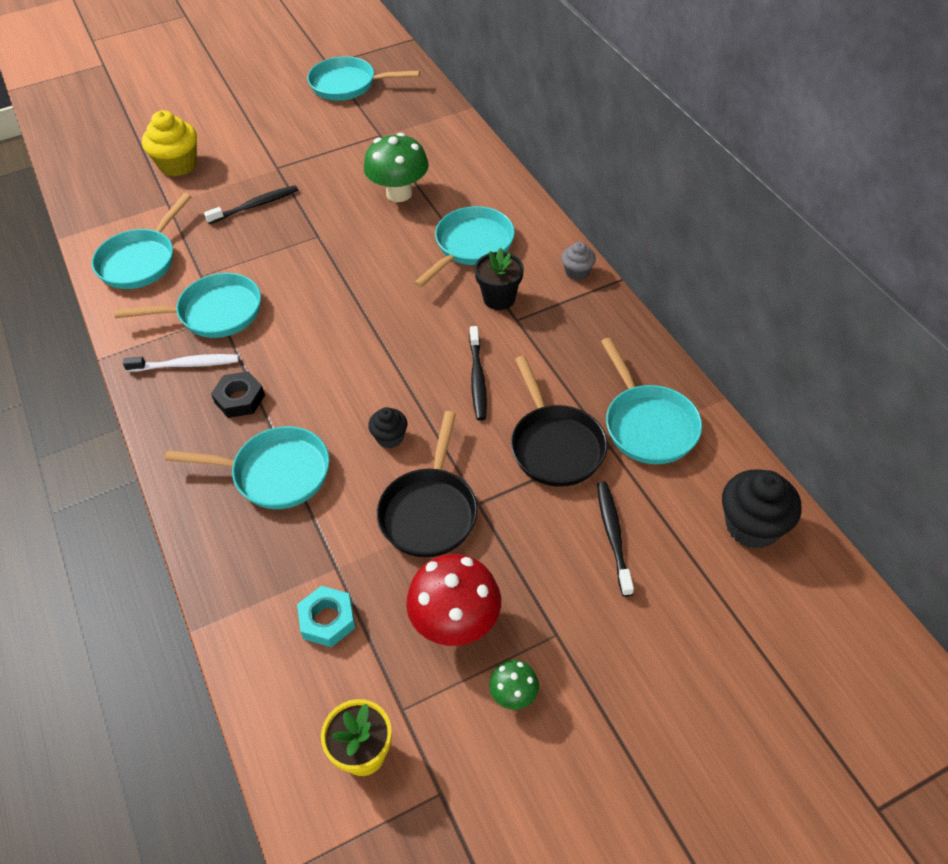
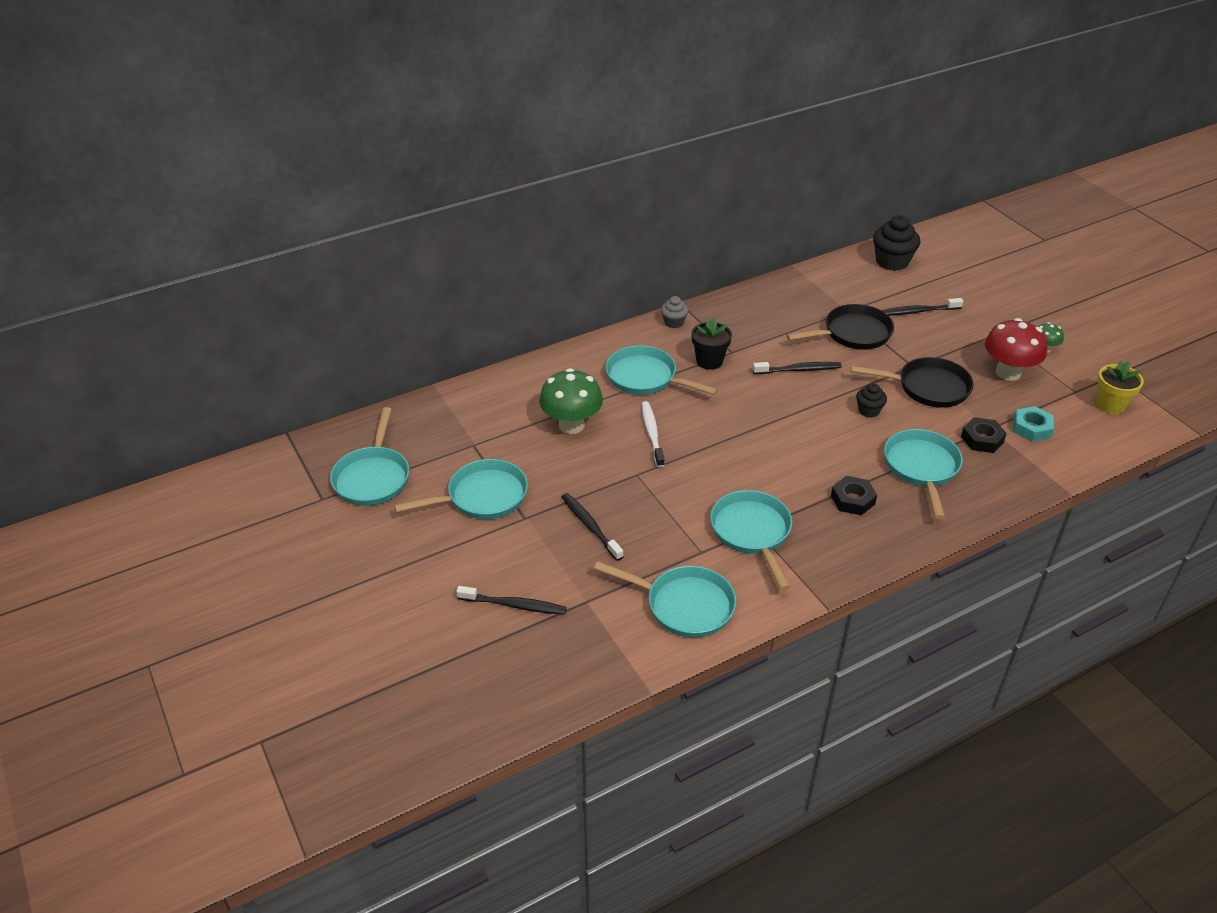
camera: 95 degrees left, 10 degrees down
white toothbrush [123,354,239,372] -> white toothbrush moved to [642,401,664,467]
yellow cupcake [142,110,197,176] -> black toothbrush [456,586,567,615]
turquoise pan [601,338,702,464] -> turquoise pan moved to [394,459,528,519]
none -> black nut [961,417,1007,453]

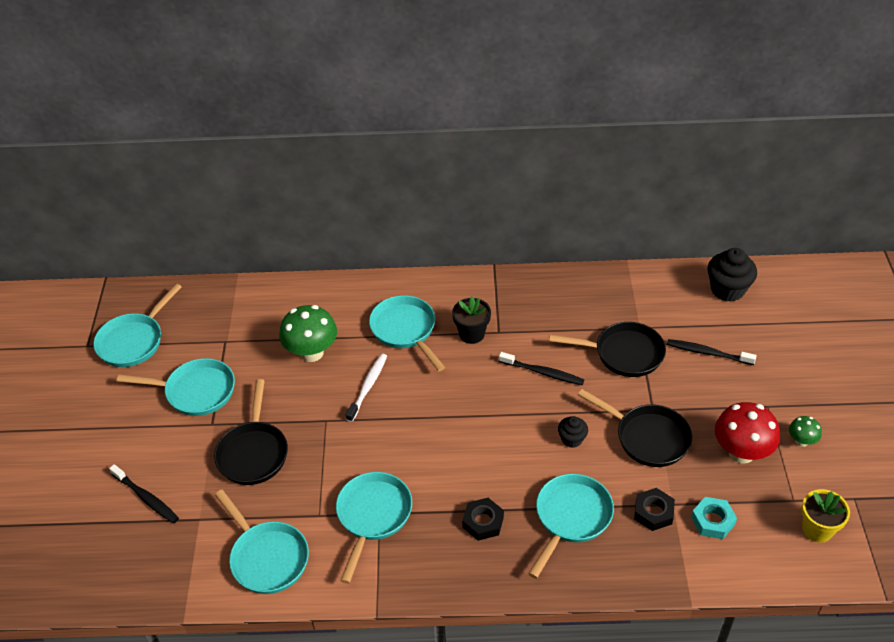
camera: 30 degrees right, 5 degrees up
black toothbrush [562,493,624,561] -> black pan [214,379,288,485]
grey cupcake [661,296,689,328] -> none

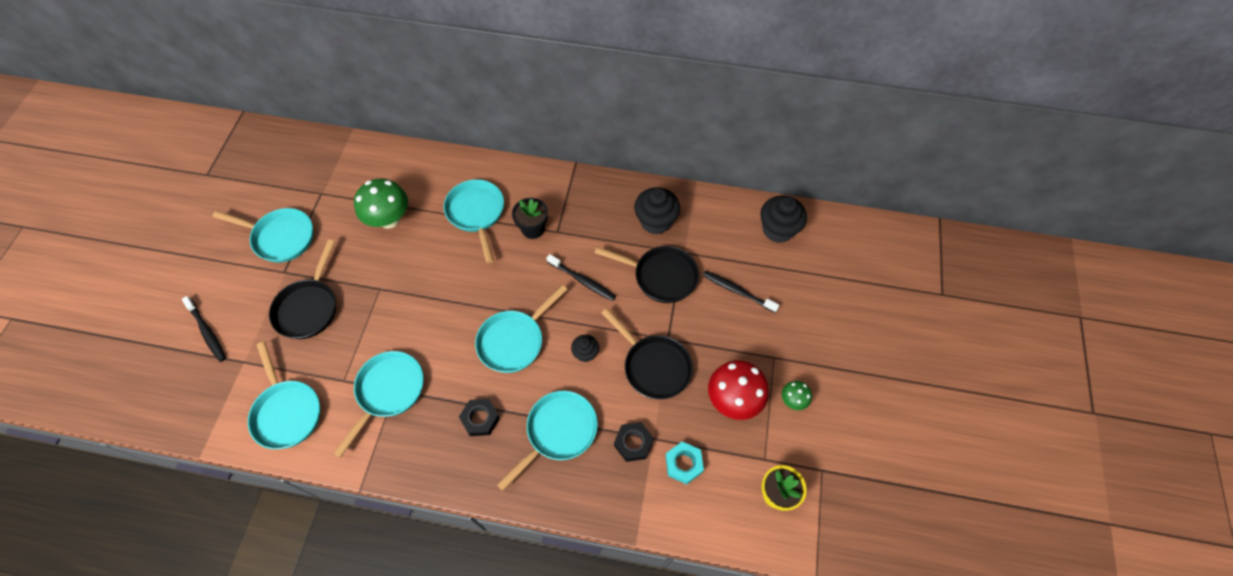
camera: 10 degrees right, 15 degrees up
turquoise pan [93,284,182,367] -> turquoise pan moved to [475,285,568,373]
white toothbrush [346,354,387,422] -> none
none -> black cupcake [634,187,680,235]

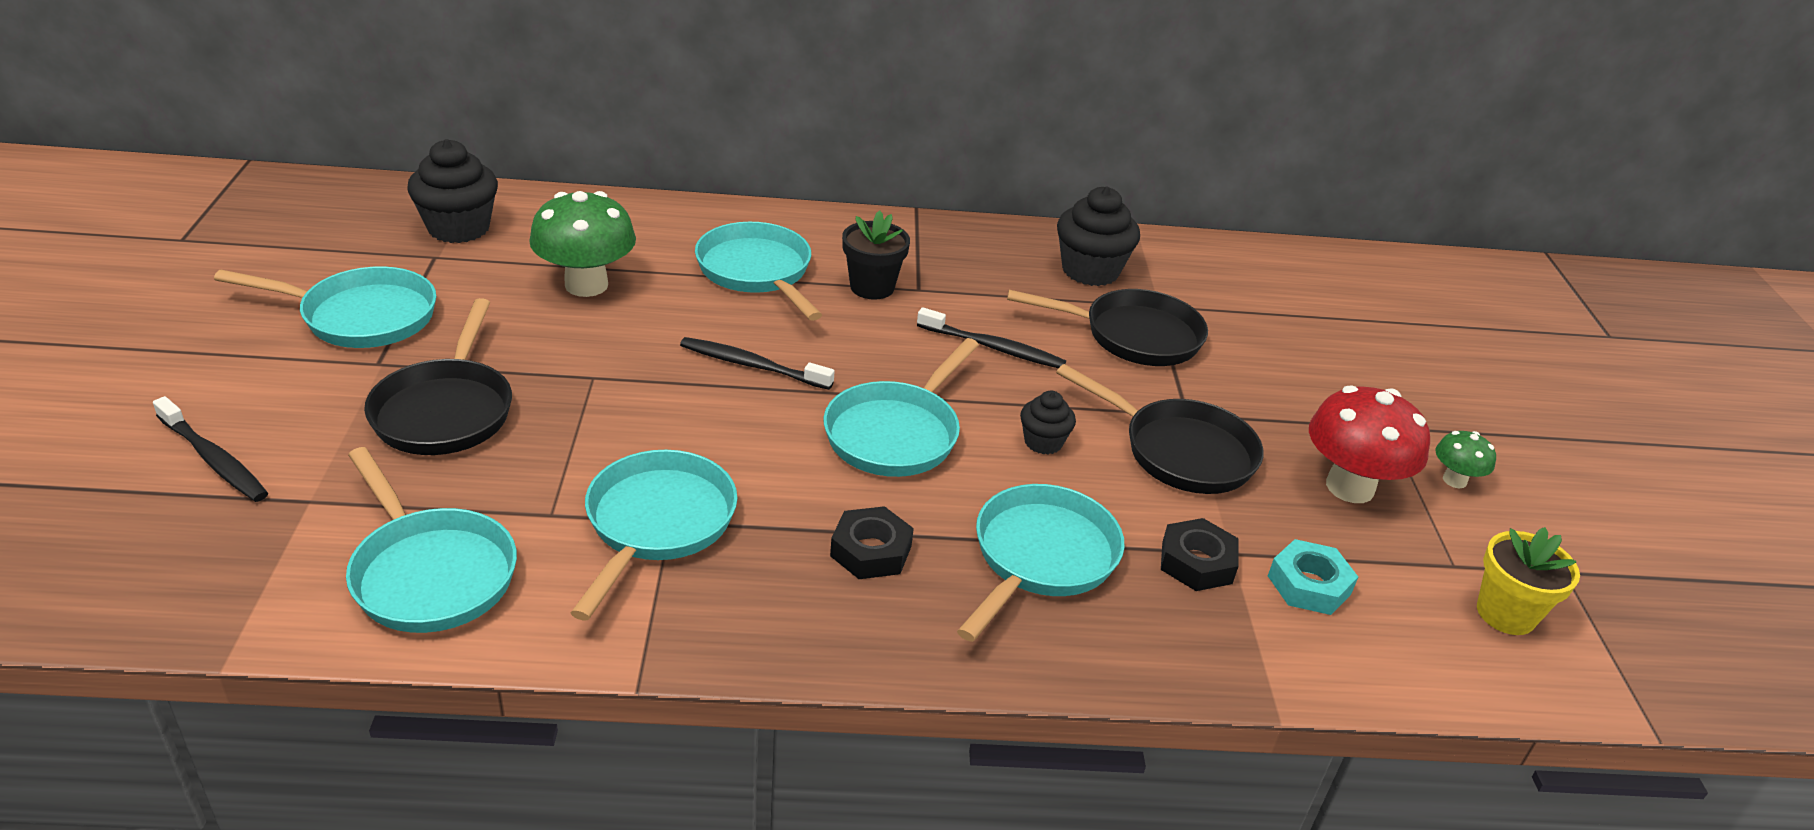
camera: 15 degrees left, 25 degrees down
black toothbrush [703,270,780,313] -> black toothbrush moved to [680,337,835,390]
black cupcake [760,196,807,243] -> black cupcake moved to [407,139,498,243]

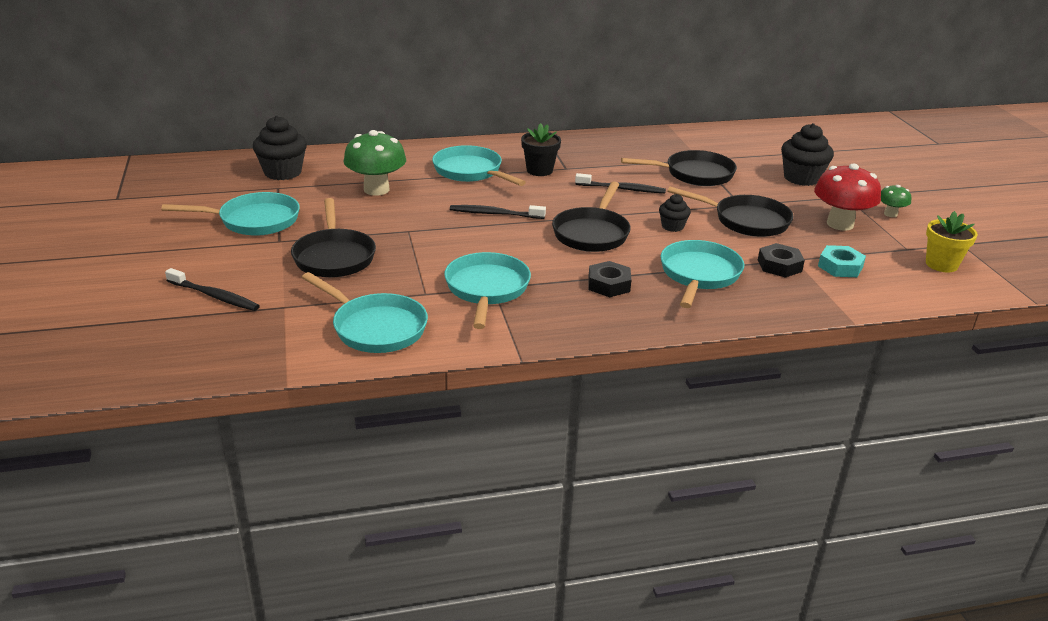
camera: 10 degrees left, 5 degrees down
turquoise pan [824,338,979,477] -> black pan [552,182,631,252]
black cupcake [1057,186,1140,286] -> black cupcake moved to [781,123,834,186]

